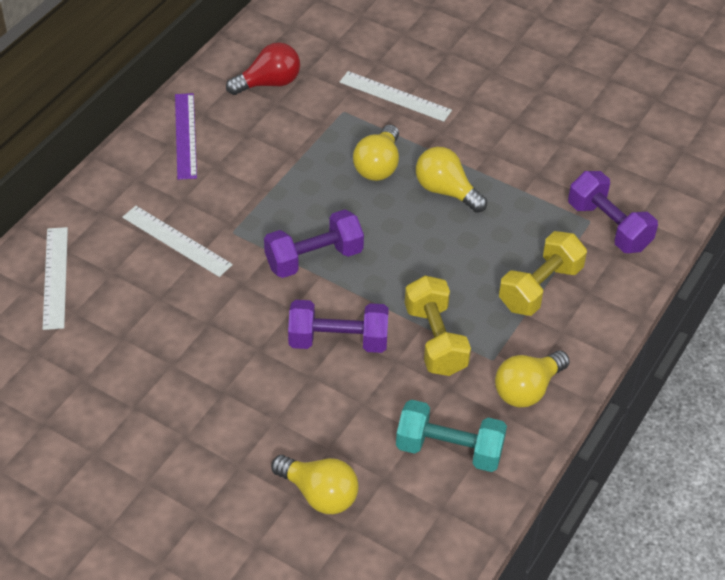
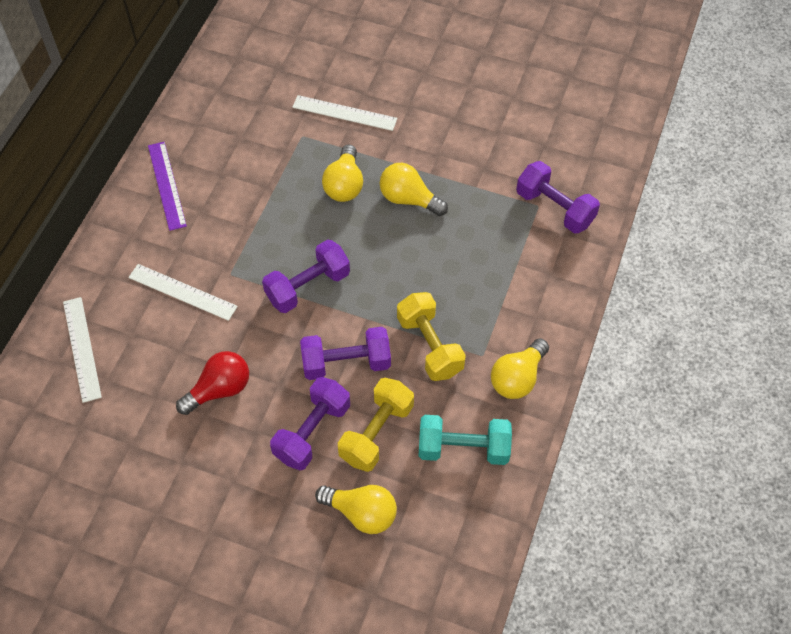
camera: 10 degrees left, 10 degrees up
red light bulb [226,42,300,95] -> red light bulb moved to [176,351,249,415]
yellow dumbbell [499,231,587,316] -> yellow dumbbell moved to [338,378,414,472]
none -> purple dumbbell [270,377,350,470]

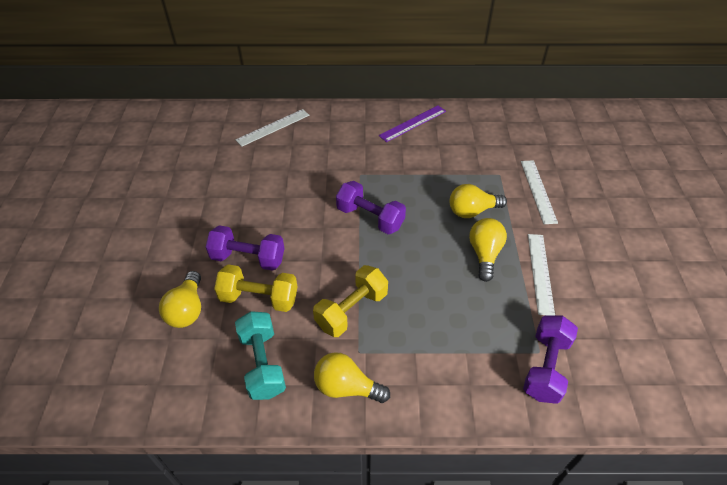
camera: 70 degrees right, 10 degrees down
white ruler [128,264,238,321] -> white ruler moved to [528,234,555,315]
red light bulb [176,351,249,415] -> none
purple dumbbell [300,327,391,380] -> none

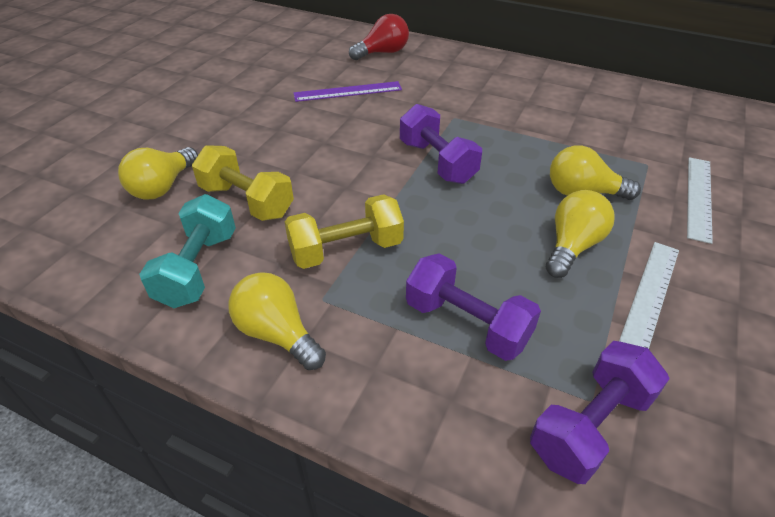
camera: 25 degrees right, 5 degrees down
purple dumbbell [206,225,285,271] -> purple dumbbell moved to [406,253,541,361]
white ruler [235,109,309,146] -> red light bulb [349,14,409,60]
purple ruler [379,105,446,142] -> purple ruler moved to [294,81,402,102]

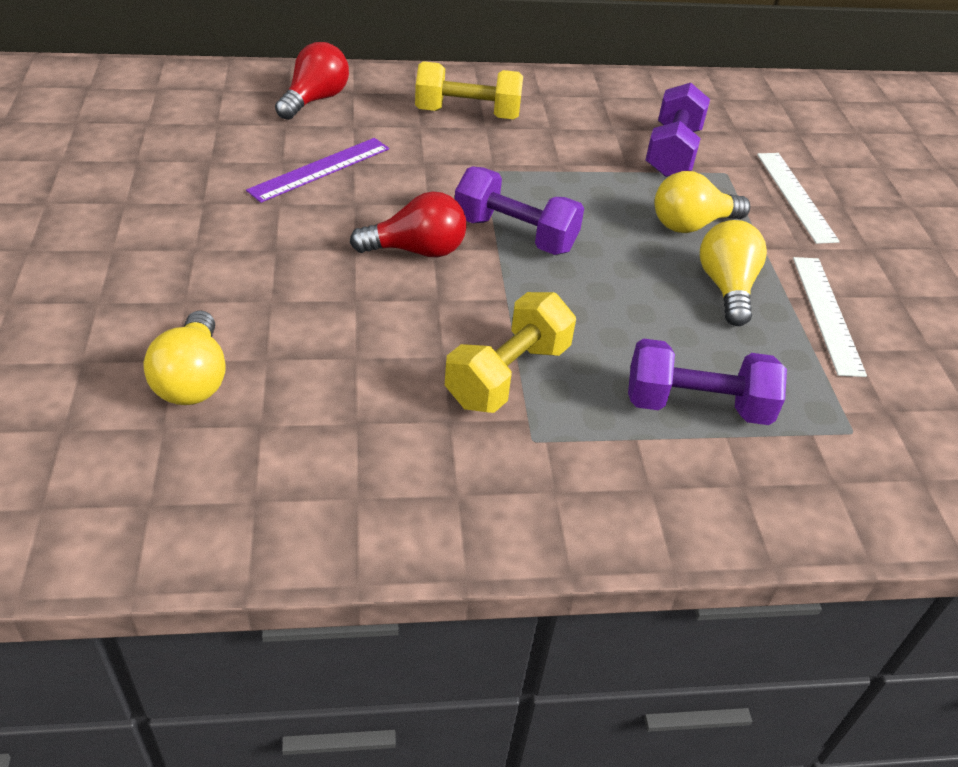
camera: 35 degrees left, 0 degrees up
turquoise dumbbell [139,194,236,308] -> none
yellow dumbbell [192,145,294,221] -> yellow dumbbell moved to [415,61,523,119]
yellow light bulb [228,272,326,370] -> none
purple dumbbell [530,341,670,484] -> purple dumbbell moved to [646,83,710,177]
none -> red light bulb [350,191,467,257]

